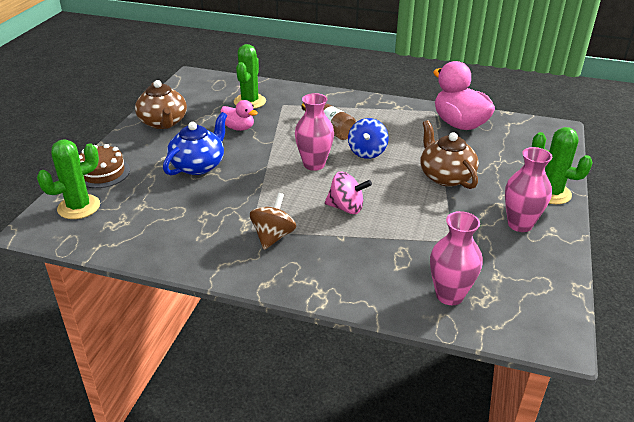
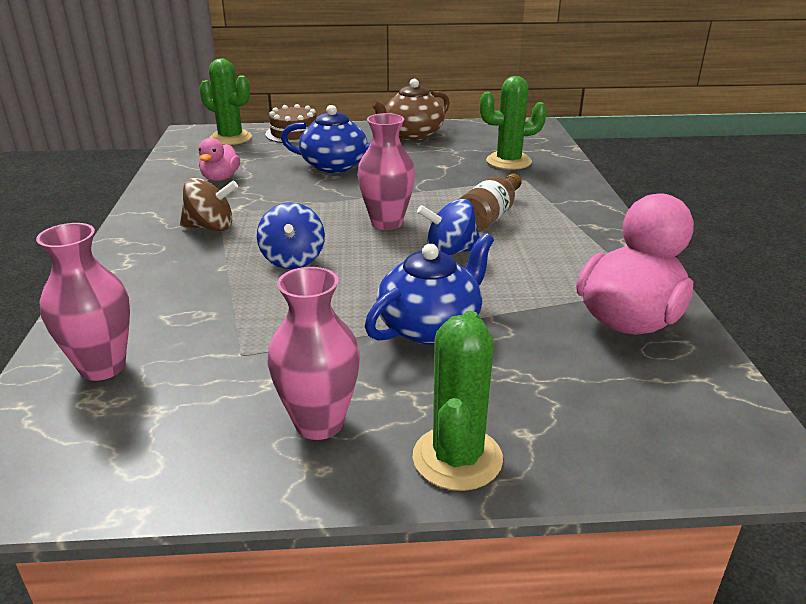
camera: 70 degrees right, 5 degrees down
pink duck [221,100,258,131] -> pink duck moved to [199,138,240,181]
pink spinning top [325,172,372,214] -> blue spinning top [257,203,325,269]
brown teapot [420,120,479,189] -> blue teapot [365,233,494,344]

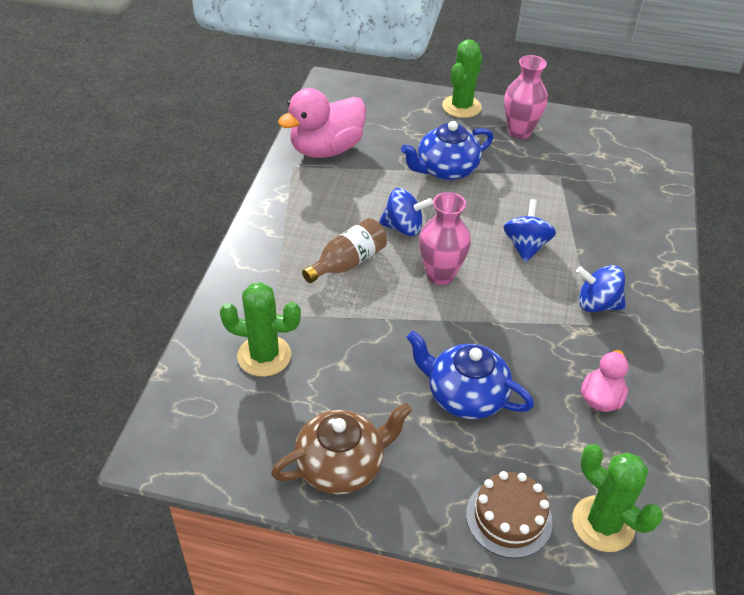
camera: 165 degrees left, 15 degrees up
pink vase [36,223,130,381] -> none
brown spinning top [180,178,238,231] -> blue spinning top [576,265,626,312]

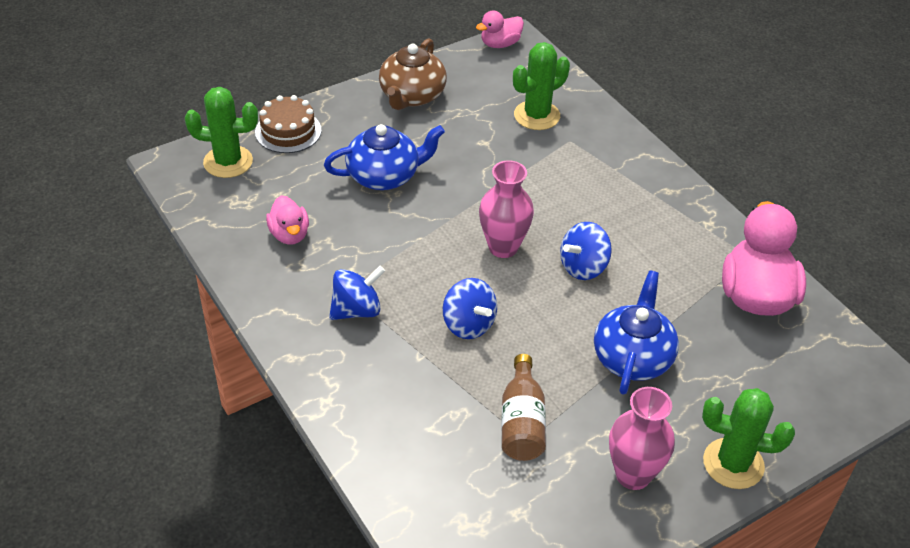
camera: 135 degrees right, 0 degrees up
brown bottle [302,218,387,283] -> brown bottle moved to [501,354,546,461]
green cactus [442,40,482,118] -> green cactus turned 60 degrees counterclockwise [702,388,795,489]
none -> pink duck [476,10,524,48]

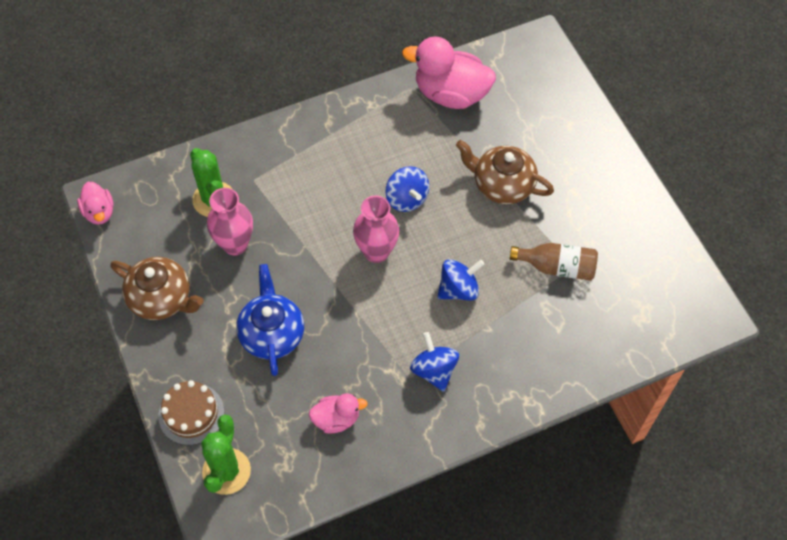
camera: 80 degrees left, 15 degrees up
blue teapot [594,271,679,395] -> brown teapot [456,140,554,204]
pink vase [609,387,675,490] -> pink vase moved to [207,188,253,255]
green cactus [702,388,795,489] -> none

